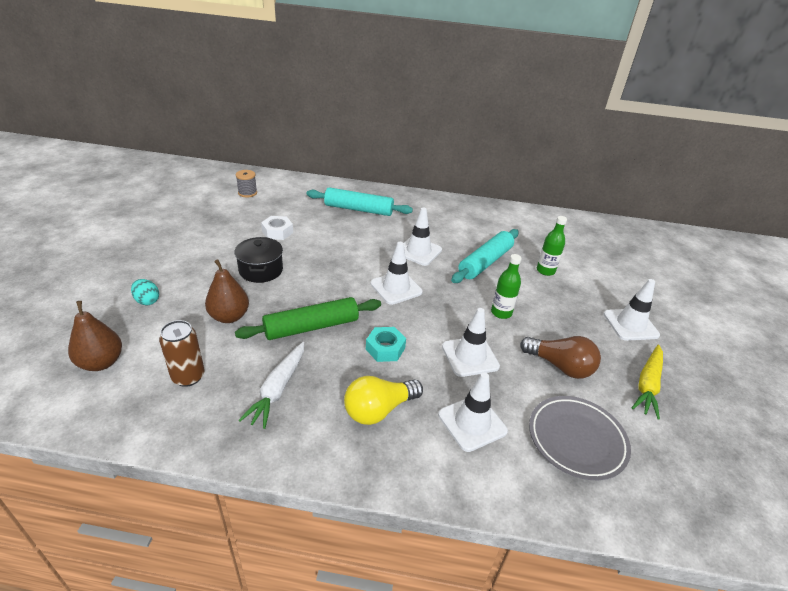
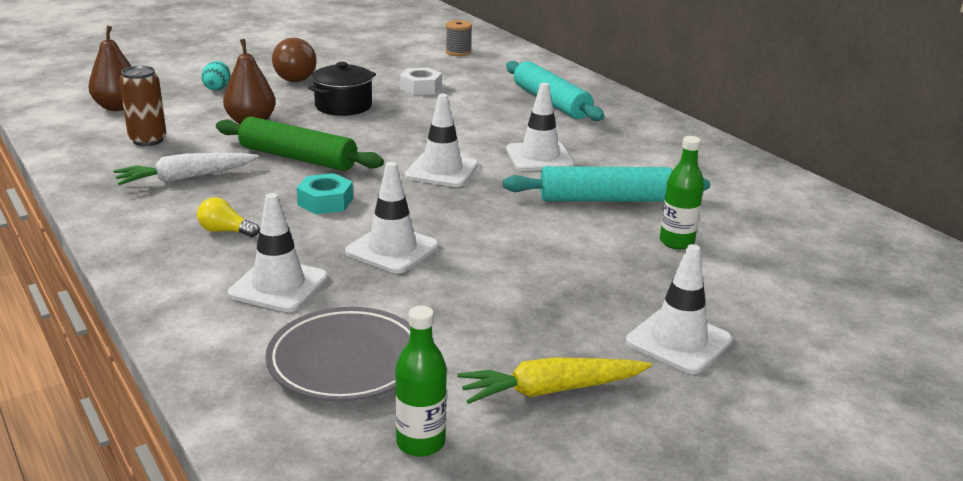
camera: 50 degrees right, 10 degrees down
yellow light bulb [344,376,423,425] -> yellow light bulb [197,197,259,237], size x0.57
green bottle [491,254,522,319] -> green bottle moved to [395,306,447,457]
brown light bulb [520,336,601,379] -> brown light bulb moved to [272,38,317,82]

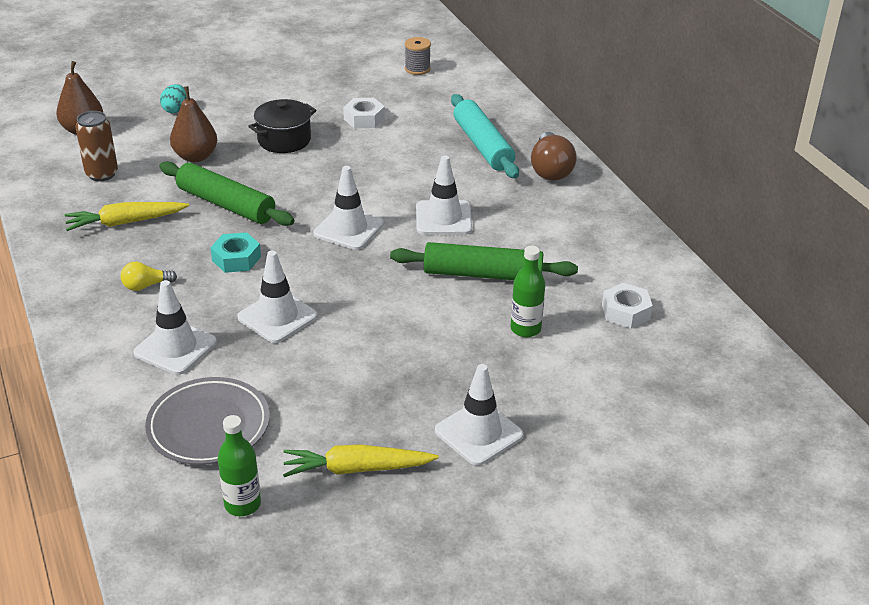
camera: 10 degrees right, 10 degrees up
white carrot [114,153,259,185] -> yellow carrot [65,202,189,231]
yellow light bulb [197,197,259,237] -> yellow light bulb turned 45 degrees counterclockwise [121,262,177,291]
brown light bulb [272,38,317,82] -> brown light bulb moved to [531,132,577,181]
turquoise rolling pin [503,166,710,202] -> green rolling pin [390,242,578,280]
none -> white nut [602,283,653,328]

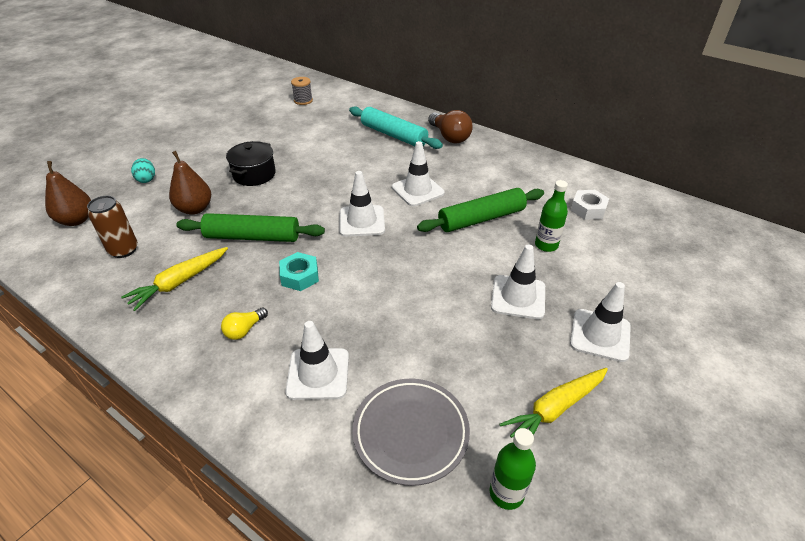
camera: 30 degrees left, 5 degrees up
white traffic cone [237,251,317,343] -> white traffic cone moved to [491,244,545,319]
white nut [343,98,385,128] -> none

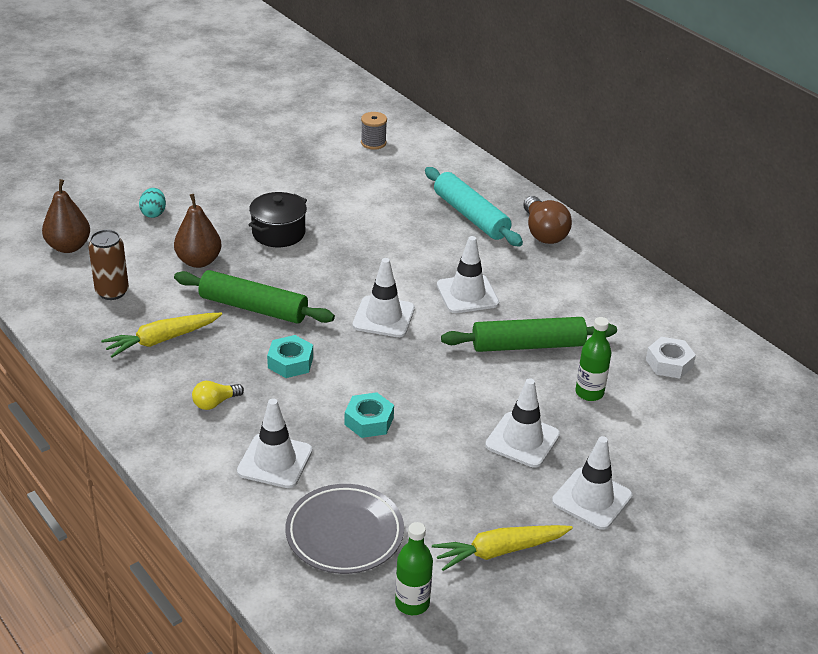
camera: 15 degrees right, 5 degrees down
none -> turquoise nut [345,392,394,438]

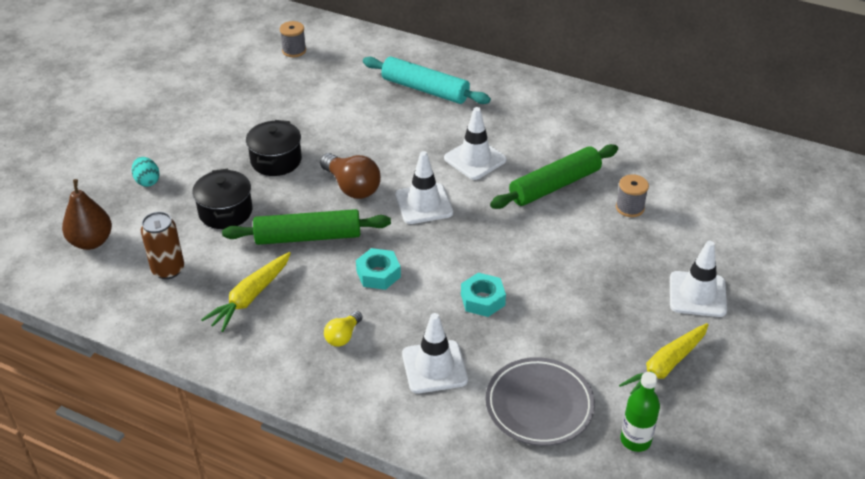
camera: 25 degrees left, 5 degrees up
brown pear [174,194,222,268] -> black pot [192,169,252,229]
white traffic cone [485,378,560,468] -> none
brown light bulb [523,196,572,244] -> brown light bulb moved to [320,153,381,199]
green bottle [575,317,611,401] -> grey spool [616,174,649,217]
white nut [646,337,696,379] -> none

